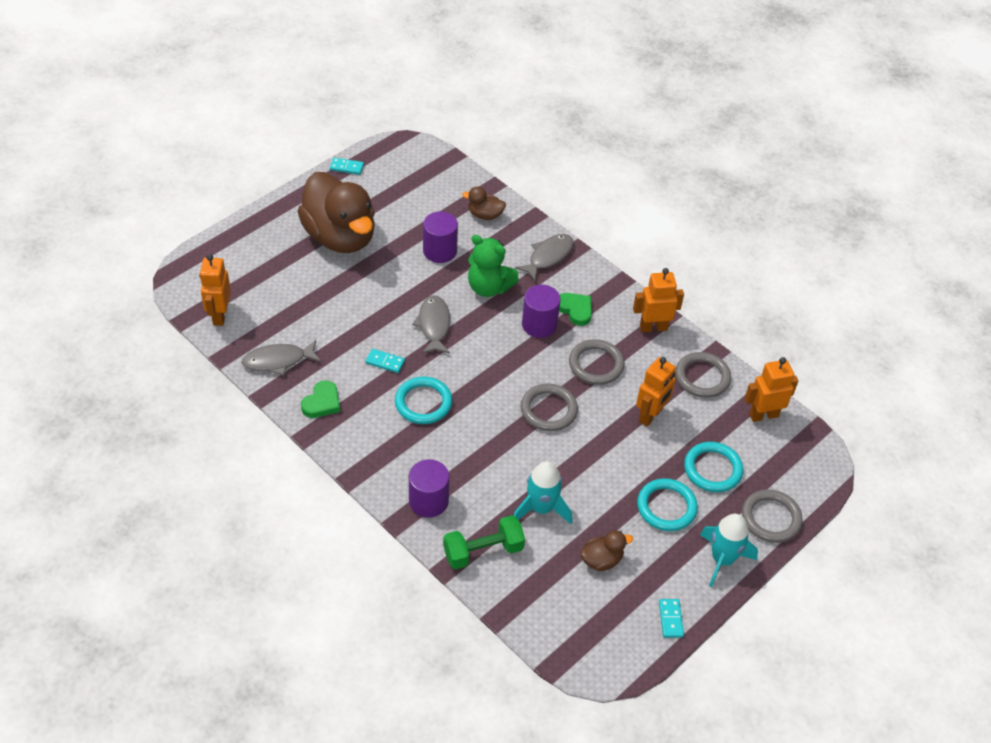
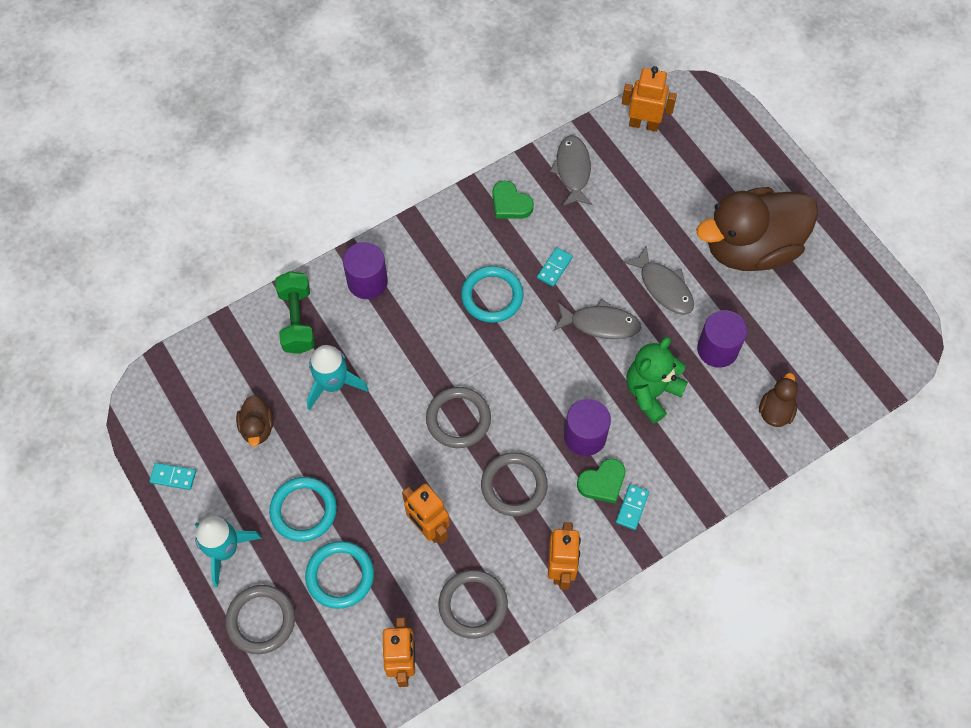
camera: 105 degrees right, 15 degrees up
turquoise domino [330,158,364,175] -> turquoise domino moved to [616,484,649,530]
grey fish [515,234,574,281] -> grey fish moved to [623,245,694,315]

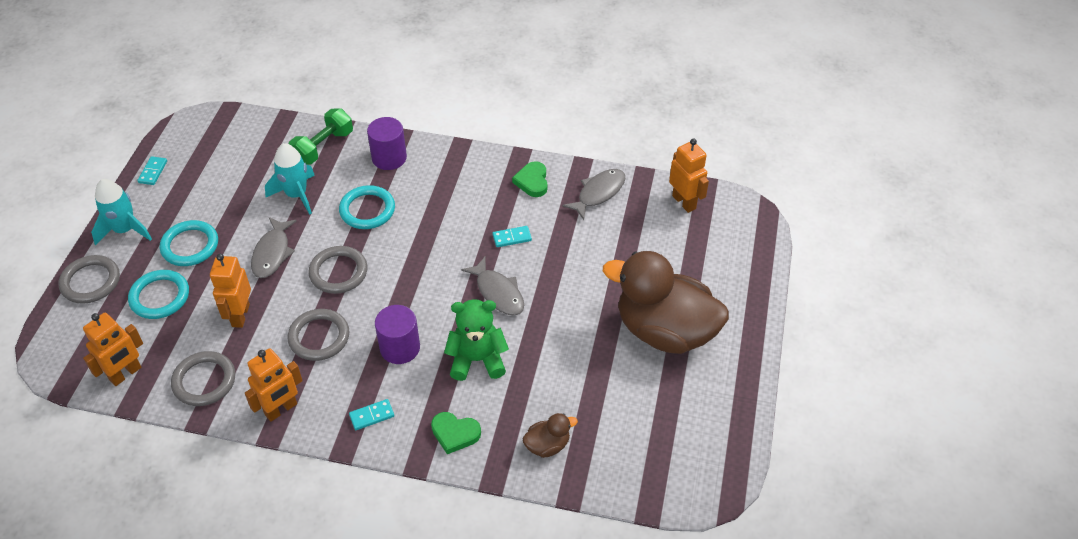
camera: 45 degrees right, 15 degrees down
turquoise domino [149,463,196,490] -> turquoise domino turned 45 degrees clockwise [137,156,167,185]
brown duck [236,395,273,447] -> none
turquoise ring [461,266,524,323] -> turquoise ring moved to [339,185,395,229]
green heart [577,458,626,503] -> green heart moved to [431,412,481,454]
grey fish [623,245,694,315] -> grey fish moved to [251,217,297,278]
purple cylinder [697,310,747,368] -> none

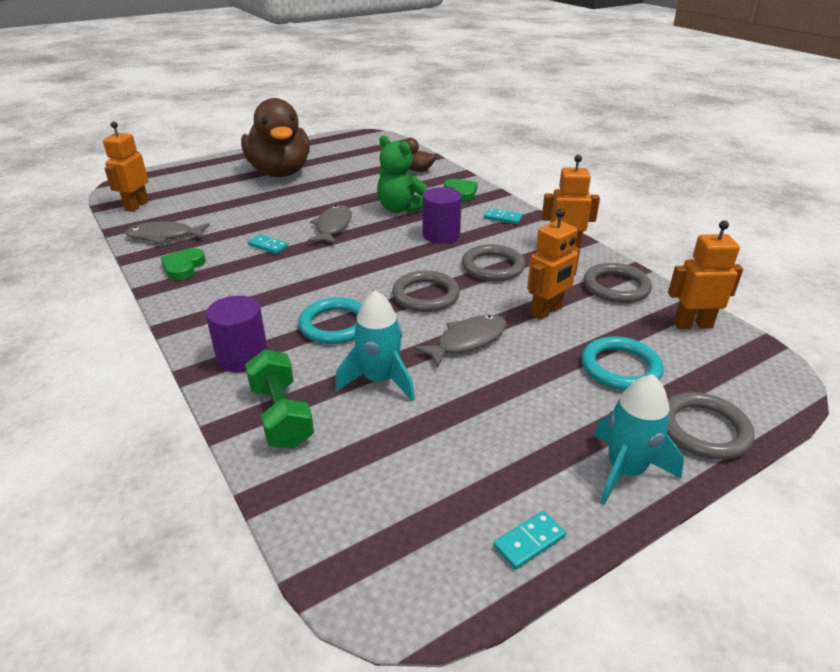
camera: 135 degrees left, 15 degrees down
turquoise ring [160,220,218,266] -> none
green dumbbell [289,108,353,165] -> green dumbbell turned 75 degrees clockwise [245,349,314,449]
green heart [512,161,548,197] -> green heart turned 150 degrees clockwise [161,248,206,280]

